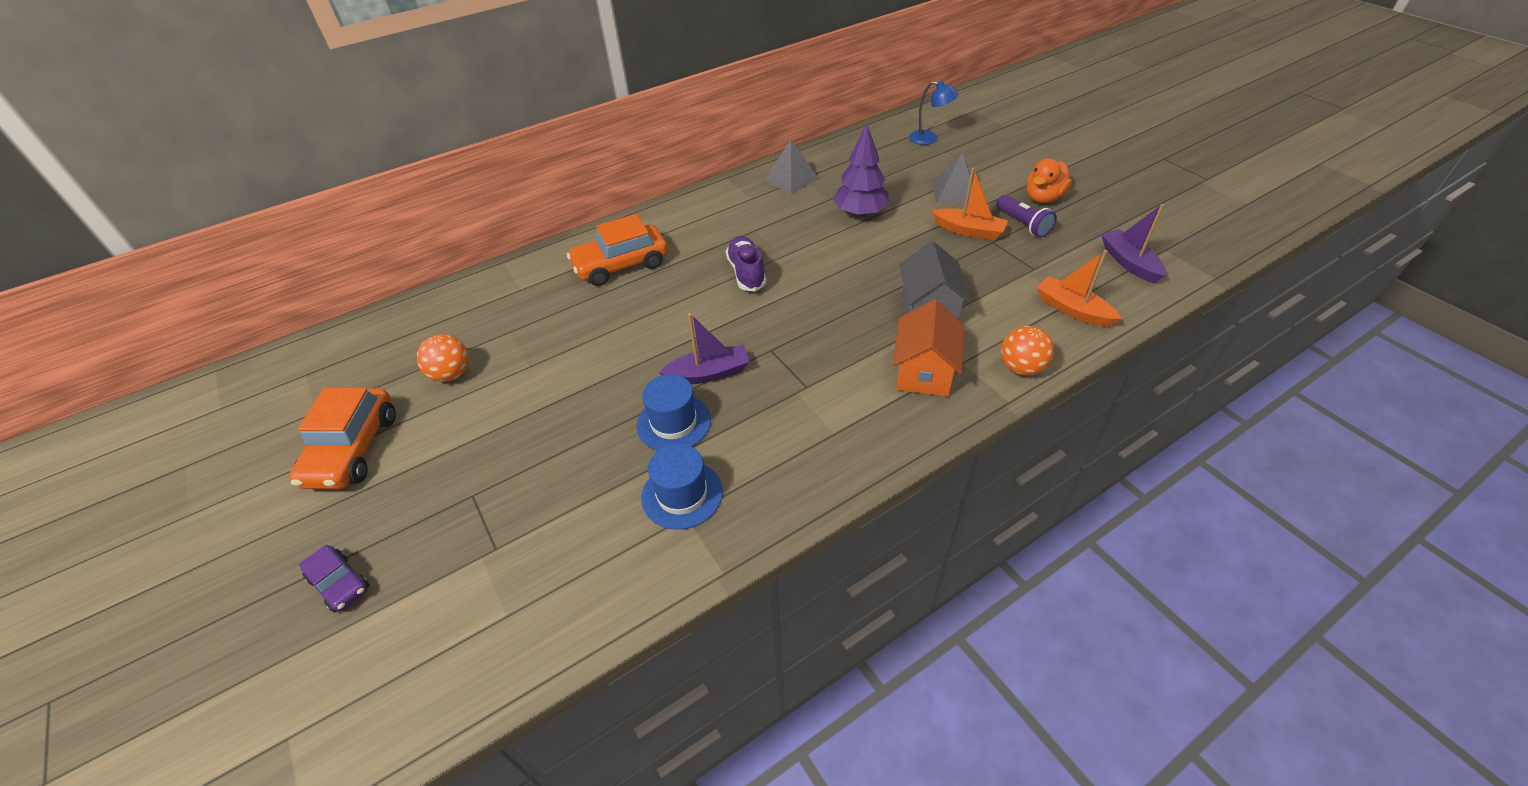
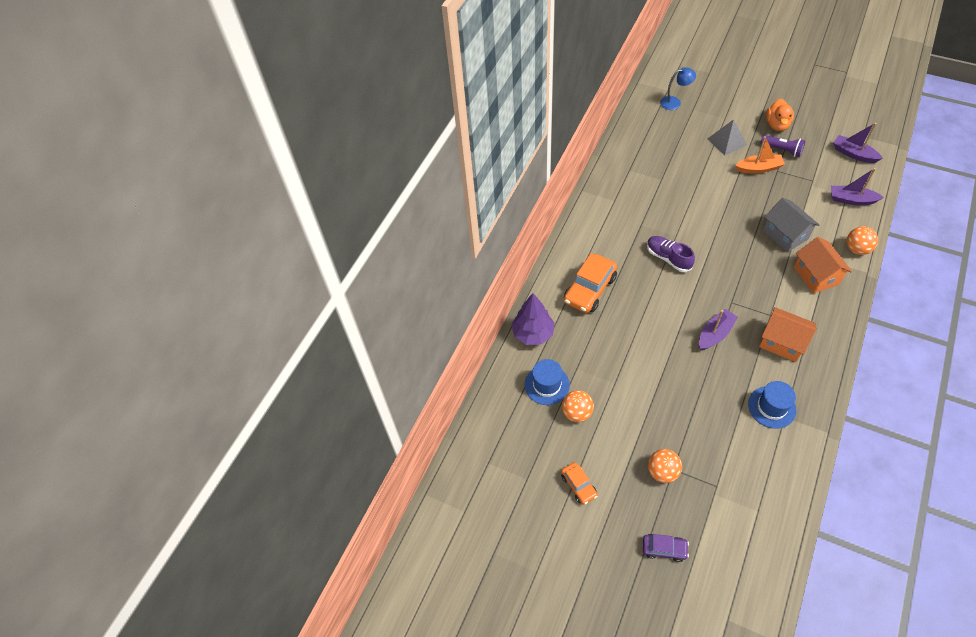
camera: 30 degrees left, 10 degrees up
orange car [289,388,396,489] -> orange car [561,462,598,505], size x0.55
blue hat [637,374,711,451] -> blue hat moved to [525,359,570,405]
grey pyramid [764,140,819,195] -> none
purple tree [833,123,890,217] -> purple tree moved to [512,293,555,345]
orange boat [1036,250,1122,327] -> purple boat [831,168,884,205]
none -> orange ball [648,449,682,483]
none -> orange house [759,307,816,362]

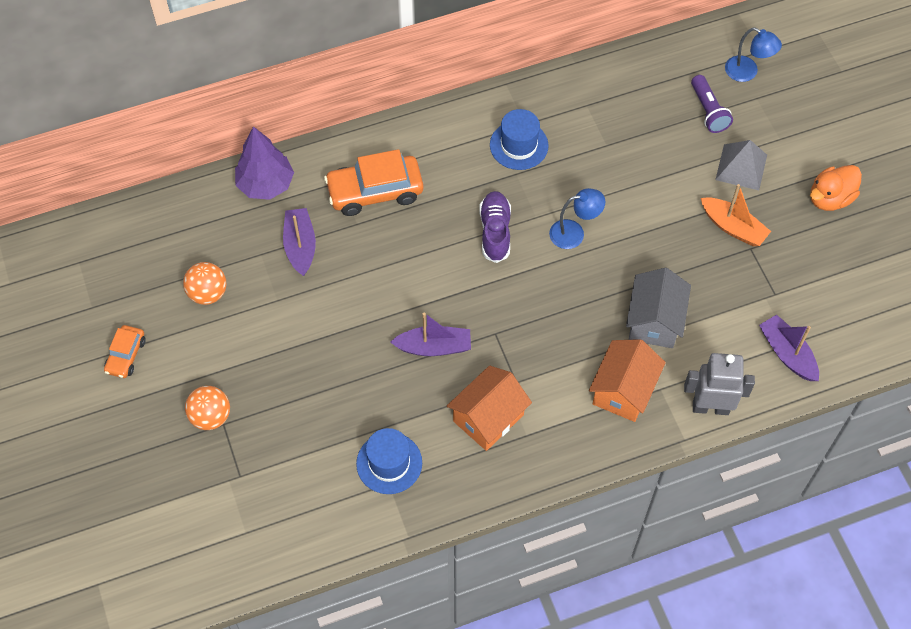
camera: 40 degrees right, 5 degrees up
blue hat [525,359,570,405] -> blue hat moved to [490,109,549,170]
purple car [643,534,689,562] -> none
orange house [759,307,816,362] -> orange house turned 60 degrees clockwise [447,366,532,451]
purple flashlight [760,135,806,157] -> purple flashlight moved to [691,75,733,133]
purple boat [833,123,883,163] -> purple boat moved to [283,208,316,276]
orange ball [847,226,878,255] -> grey robot [684,353,755,415]
none -> blue lamp [549,188,605,249]

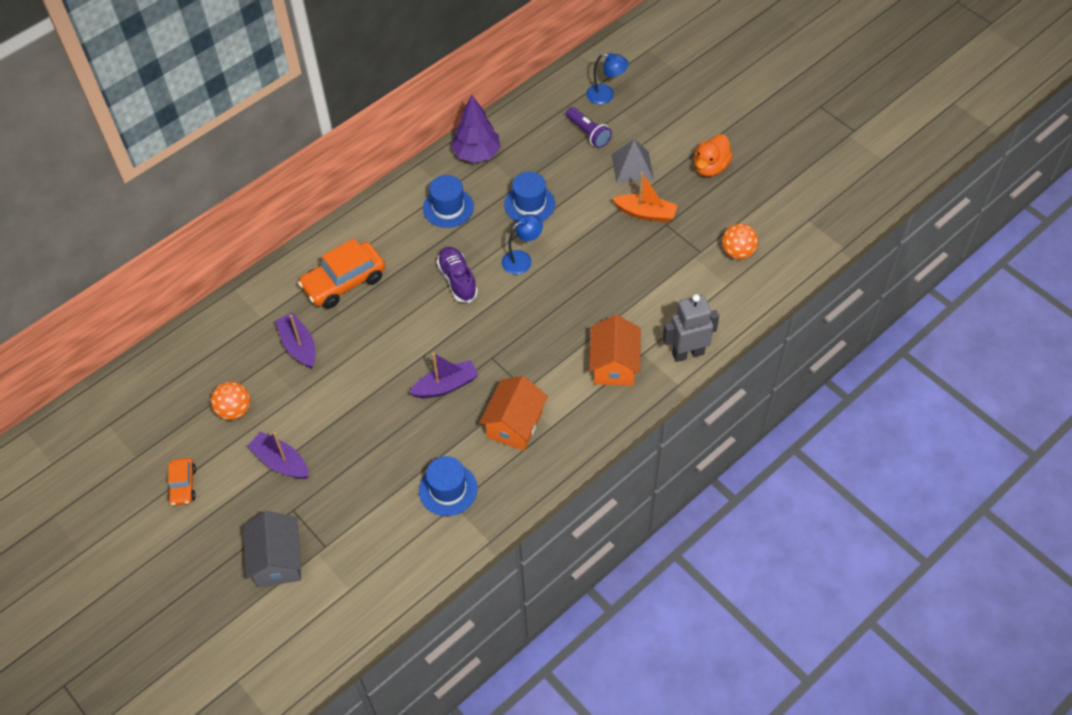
camera: 20 degrees left, 5 degrees down
orange ball [185,386,230,430] -> orange ball moved to [722,223,758,260]
purple tree [235,126,294,200] -> purple tree moved to [451,95,501,163]
grey house [626,268,691,348] -> grey house moved to [243,511,301,588]
purple boat [759,314,819,381] -> purple boat moved to [247,432,309,479]
none -> blue hat [504,172,555,222]

